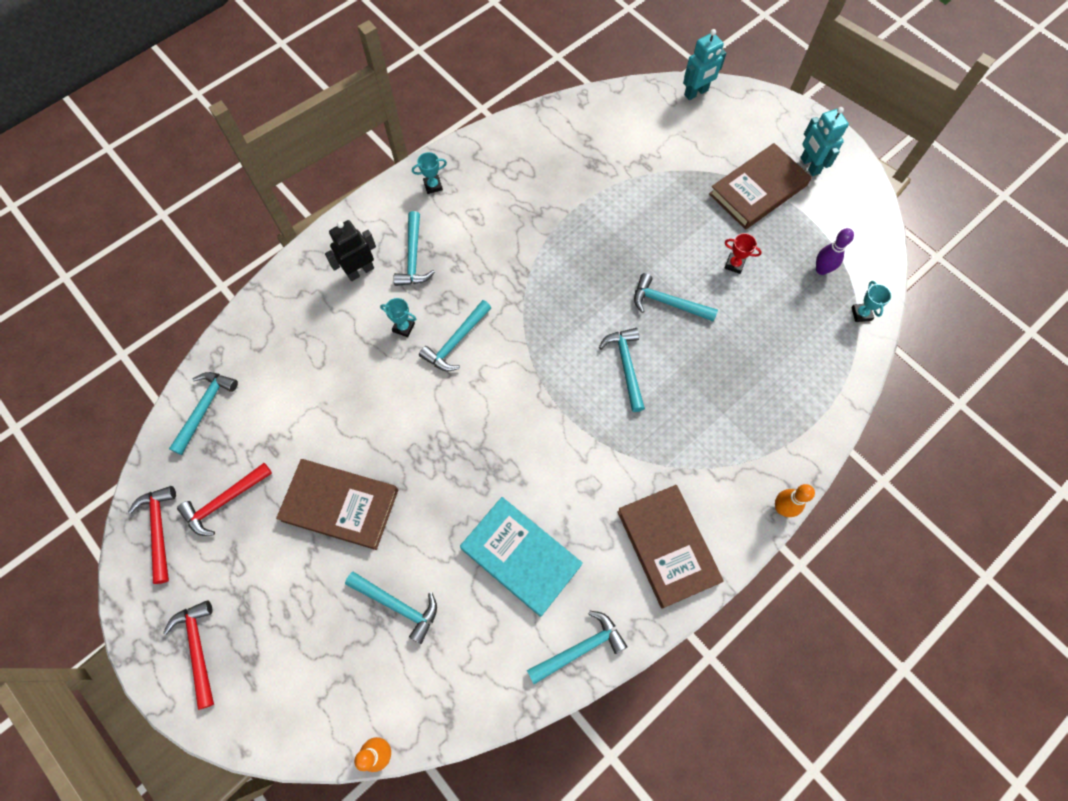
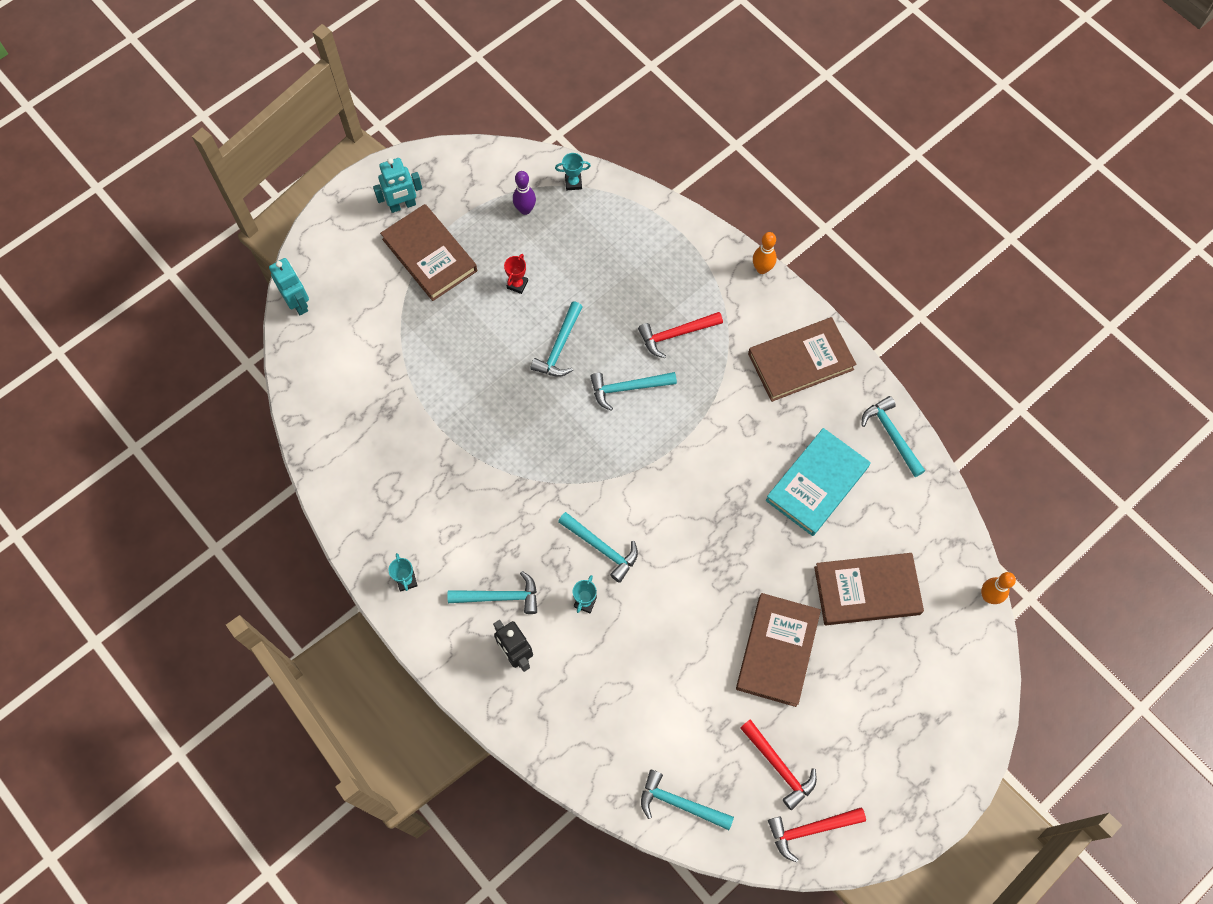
camera: 90 degrees left, 0 degrees up
red hammer [163,600,214,710] -> red hammer moved to [638,312,723,358]
turquoise hammer [345,572,437,644] -> brown book [814,553,924,625]

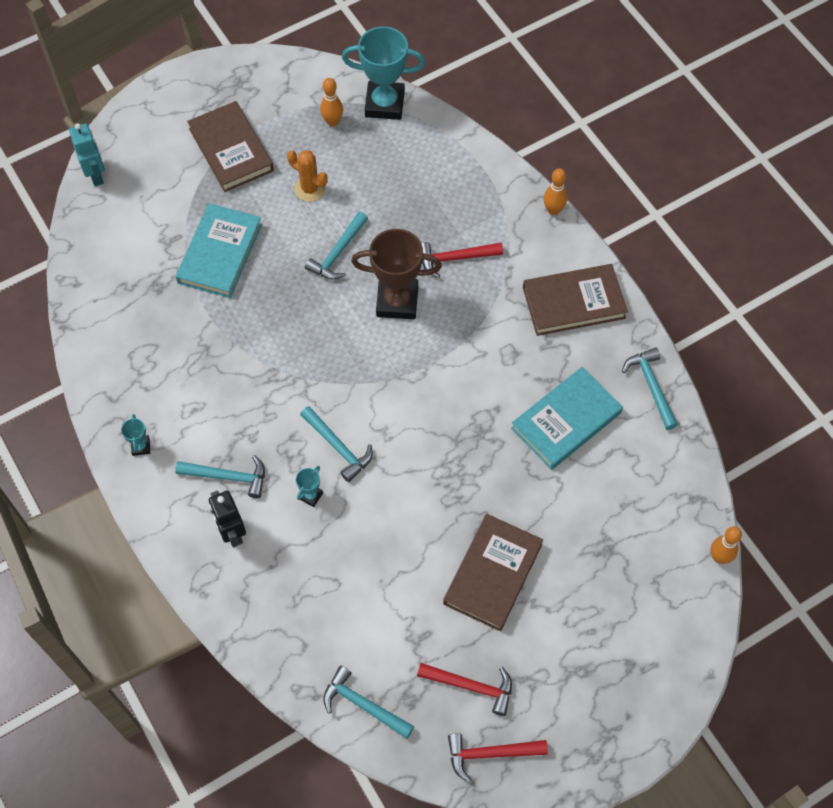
camera: 10 degrees right, 5 degrees down
turquoise robot [373,158,422,213] -> none
red trophy [504,254,528,294] -> orange cactus [287,150,328,202]
purple bowling pin [513,171,536,215] -> orange bowling pin [320,78,343,127]
turquoise trophy [555,153,591,190] -> turquoise trophy [342,26,425,120], size x2.31
turquoise hammer [590,372,677,411] -> brown trophy [351,229,442,319]
red hammer [740,719,817,810] -> red hammer turned 45 degrees counterclockwise [417,663,512,716]
brown book [814,553,924,625] -> none
none -> turquoise book [176,203,262,298]

